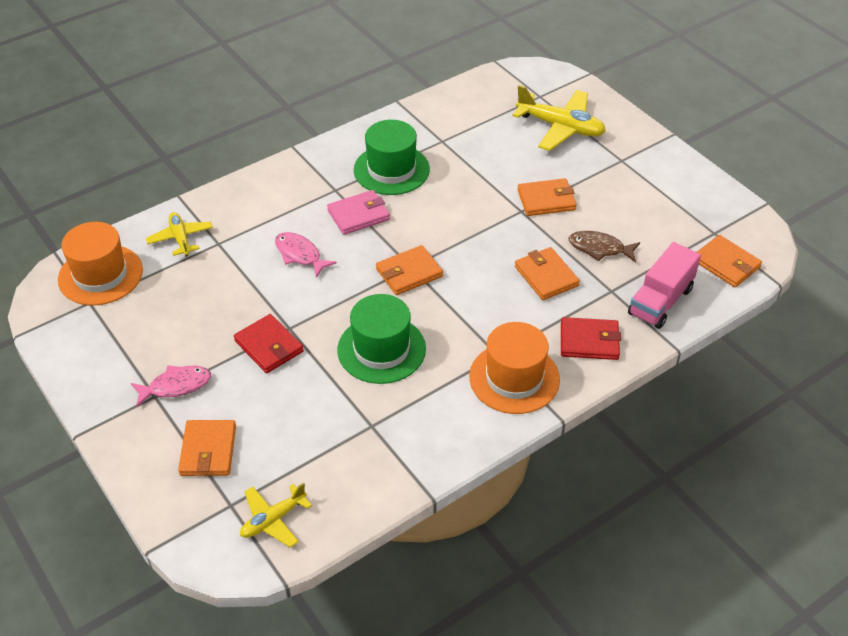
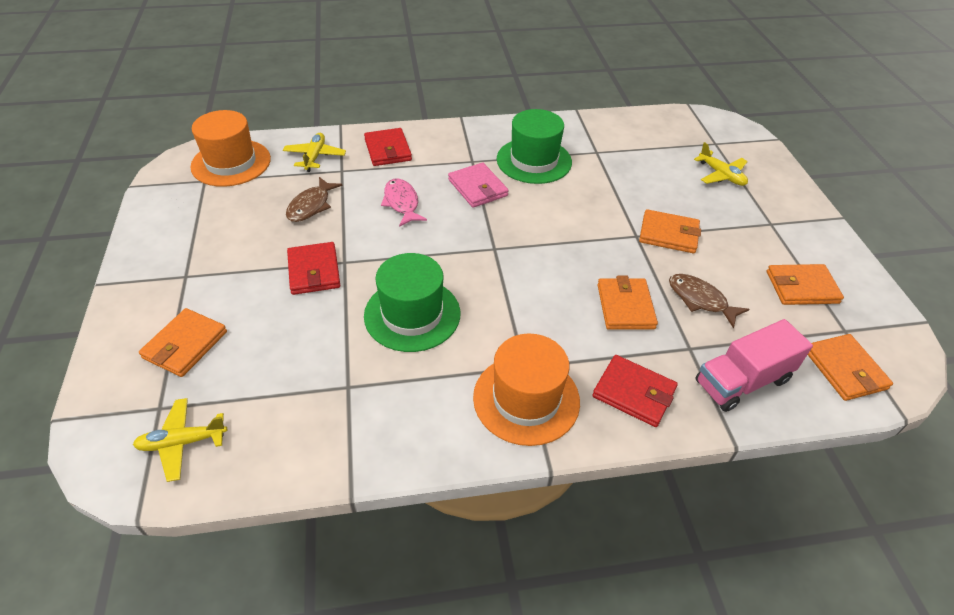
camera: 25 degrees right, 0 degrees up
pink fish [131,365,211,407] -> none
pink wallet [327,190,390,235] -> pink wallet turned 60 degrees clockwise [448,163,509,208]
orange wallet [376,245,443,295] -> orange wallet moved to [767,264,844,305]
yellow plane [512,85,606,151] -> yellow plane [694,142,748,186], size x0.60
none -> brown fish [286,177,343,222]
none -> red wallet [364,128,412,166]

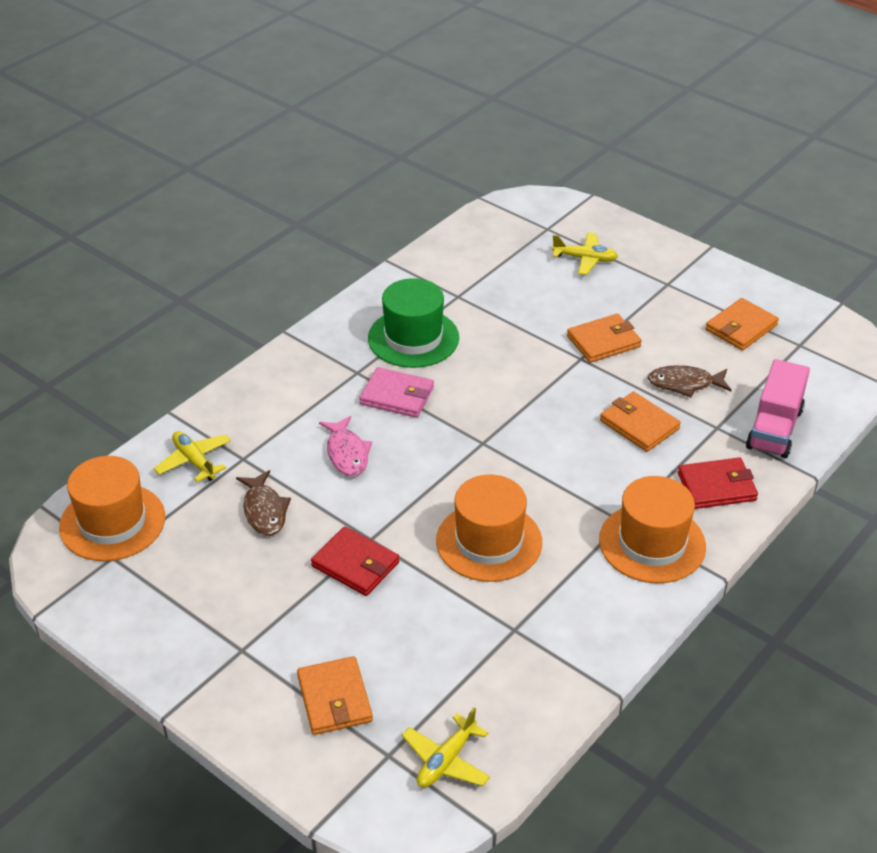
camera: 40 degrees left, 5 degrees down
red wallet [364,128,412,166] -> none
green hat [364,253,460,352] -> orange hat [436,474,542,582]
pink fish [381,179,427,227] -> pink fish turned 135 degrees counterclockwise [319,416,372,476]
orange wallet [808,334,893,401] -> none

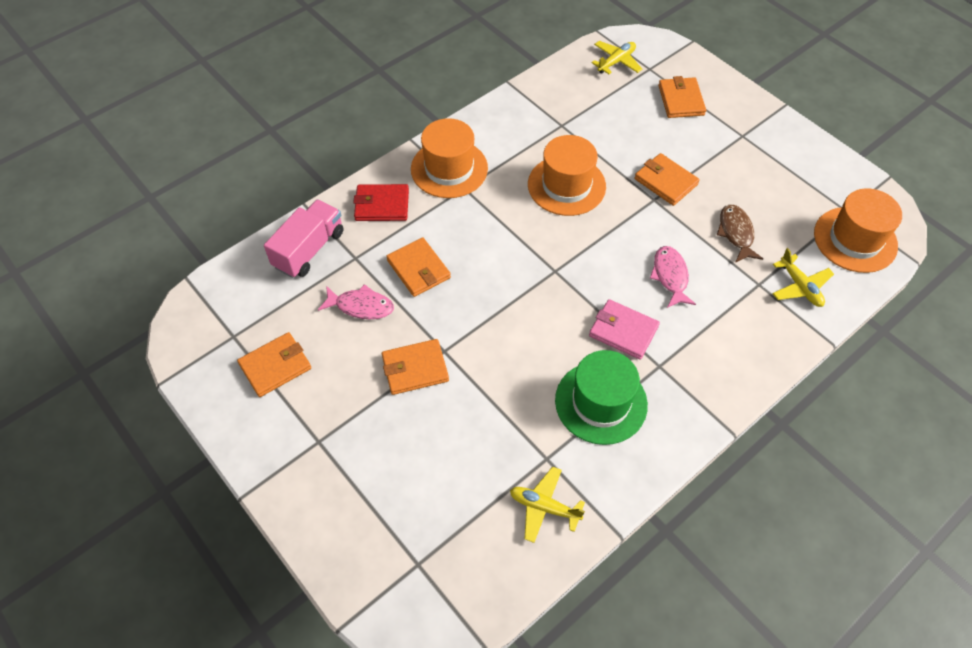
camera: 170 degrees left, 15 degrees up
red wallet [311,526,399,596] -> orange wallet [635,153,700,206]
yellow plane [552,232,618,275] -> yellow plane moved to [510,466,585,543]
brown fish [648,365,731,397] -> pink fish [318,284,394,319]

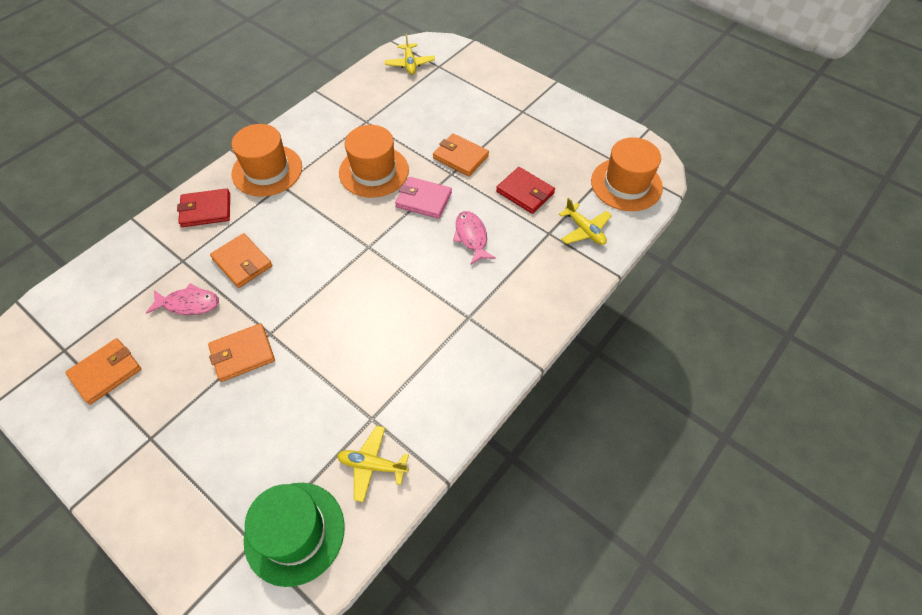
camera: 10 degrees left, 0 degrees up
pink truck [264,199,344,278] -> none
green hat [555,350,648,445] -> green hat moved to [244,483,345,587]
pink wallet [589,299,660,360] -> pink wallet moved to [395,177,452,219]
yellow plane [592,41,642,74] -> yellow plane turned 135 degrees clockwise [385,34,435,75]
orange wallet [658,76,706,118] -> none
brown fish [717,205,763,263] -> red wallet [496,167,555,214]

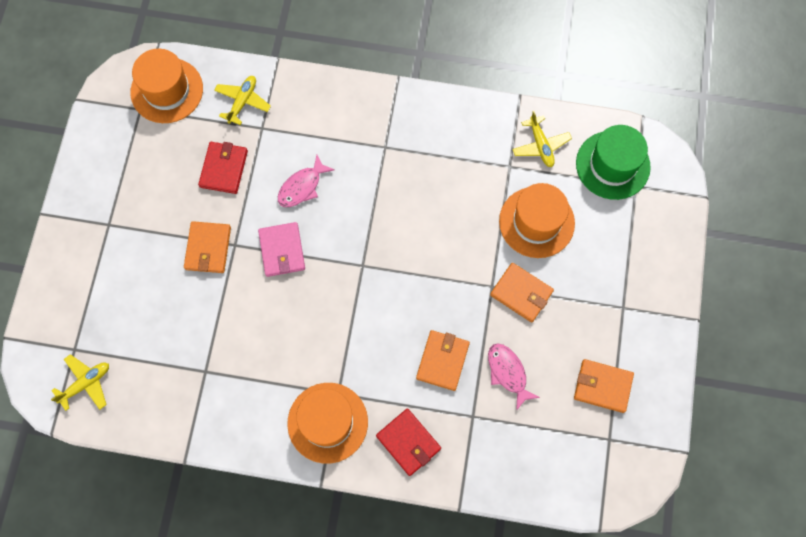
camera: 120 degrees left, 15 degrees up
orange hat [339,125,409,198] -> orange hat moved to [499,183,575,258]

